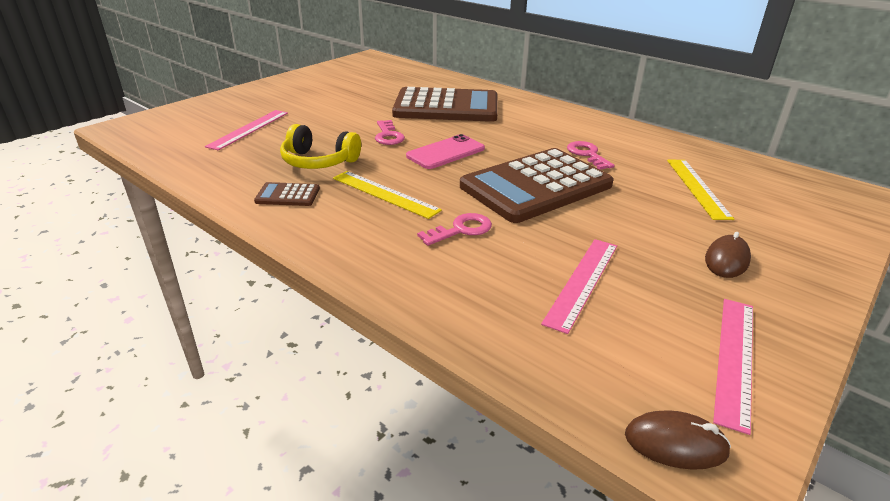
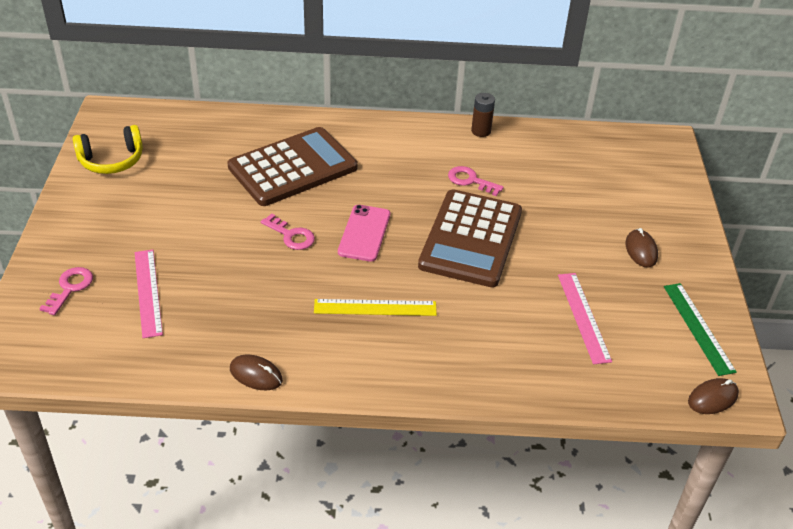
camera: 40 degrees left, 10 degrees up
brown calculator [254,182,320,206] -> none
yellow headphones [280,124,361,169] -> yellow headphones moved to [73,125,143,174]
pink key [417,213,492,246] -> pink key moved to [39,267,93,315]
yellow ruler [667,160,734,220] -> none
pink ruler [713,299,753,435] -> green ruler [664,283,737,376]
none -> brown mouse [230,354,283,390]
none -> brown battery [471,93,495,137]

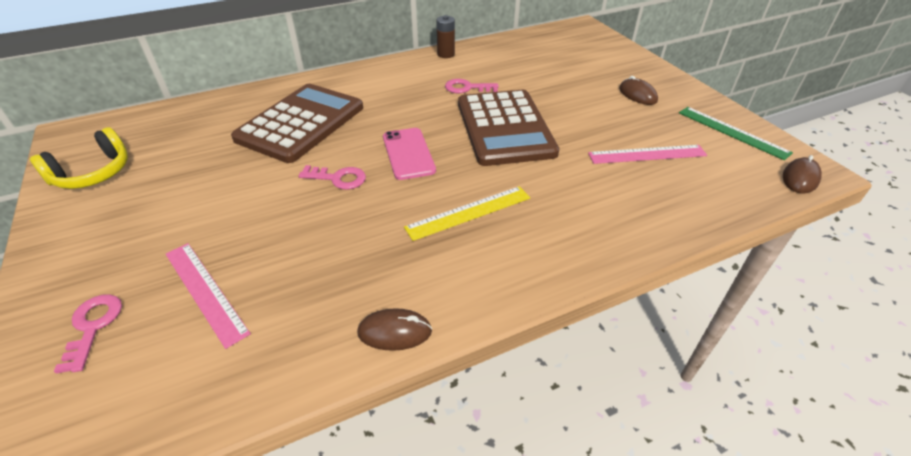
camera: 25 degrees left, 0 degrees up
pink ruler [558,273,612,364] -> pink ruler turned 60 degrees counterclockwise [588,145,707,164]

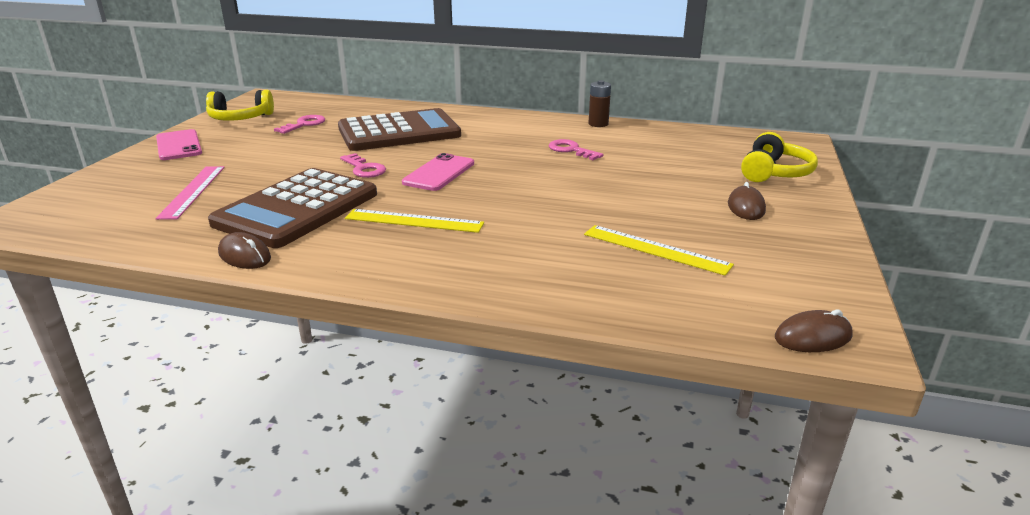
camera: 40 degrees right, 15 degrees down
pink key [54,294,122,373] -> pink key moved to [274,115,325,134]
brown calculator [458,90,559,166] -> brown calculator moved to [208,168,377,248]
pink ruler [588,145,707,164] -> yellow ruler [584,225,734,276]
green ruler [679,107,793,160] -> none
none -> pink phone [156,129,202,160]
none -> yellow headphones [741,132,818,182]

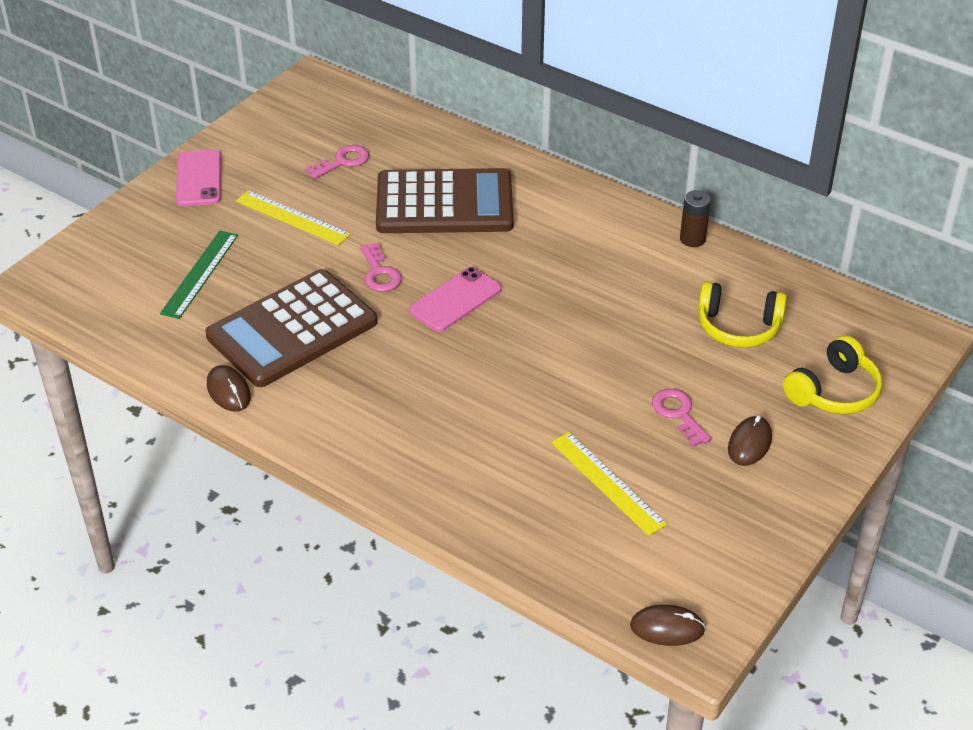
camera: 20 degrees right, 15 degrees up
pink ruler [155,166,225,220] -> green ruler [160,231,238,319]
yellow headphones [206,90,274,121] -> yellow headphones moved to [698,281,787,348]
yellow ruler [345,209,484,233] -> yellow ruler moved to [236,190,351,245]
pink key [549,139,603,160] -> pink key moved to [652,389,711,447]

